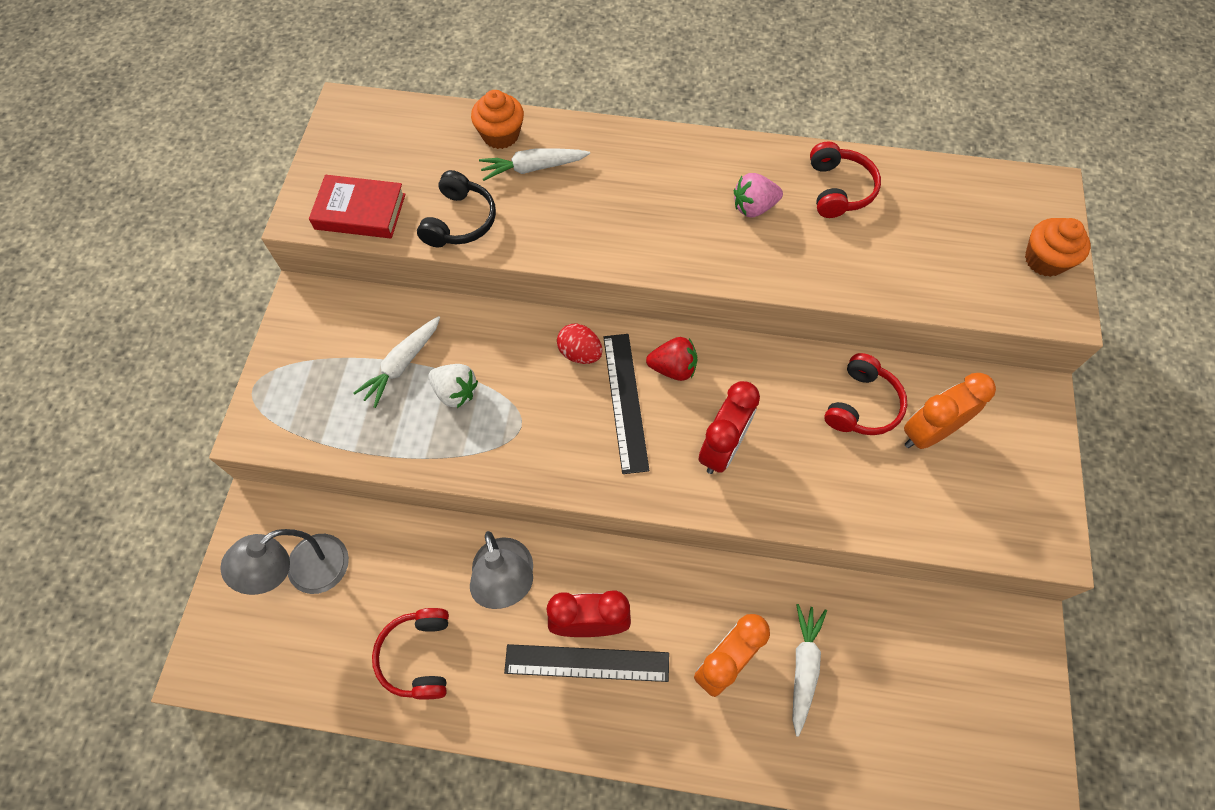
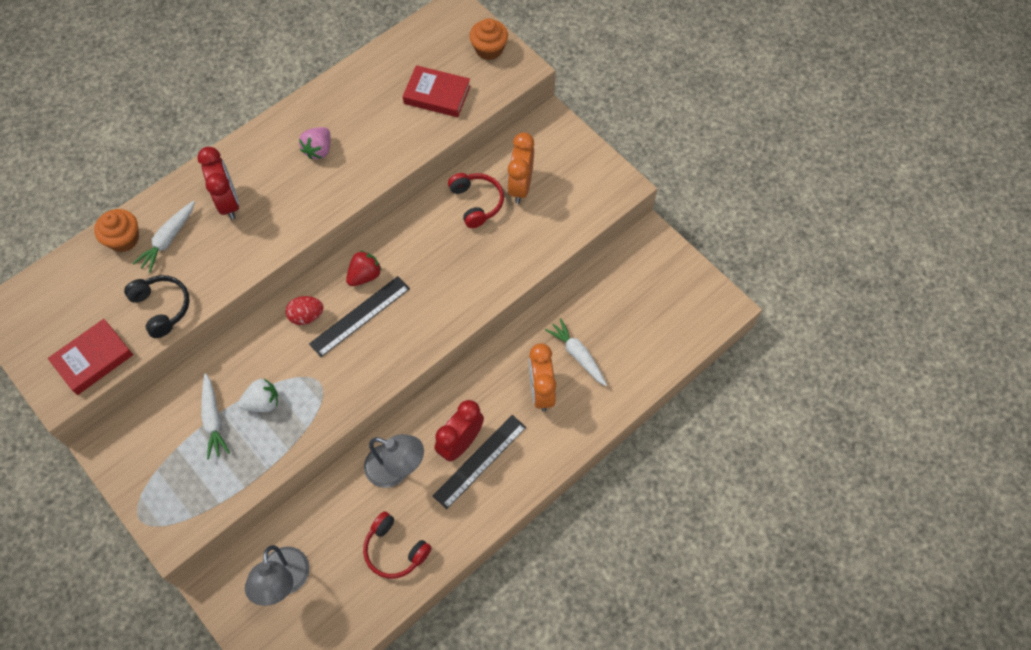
camera: 50 degrees left, 0 degrees up
black ruler [603,334,650,474] -> black ruler turned 75 degrees counterclockwise [309,276,410,357]
red clock [699,381,760,474] -> red clock moved to [197,147,239,220]
red headphones [810,141,881,218] -> none
none -> red book [403,65,471,117]

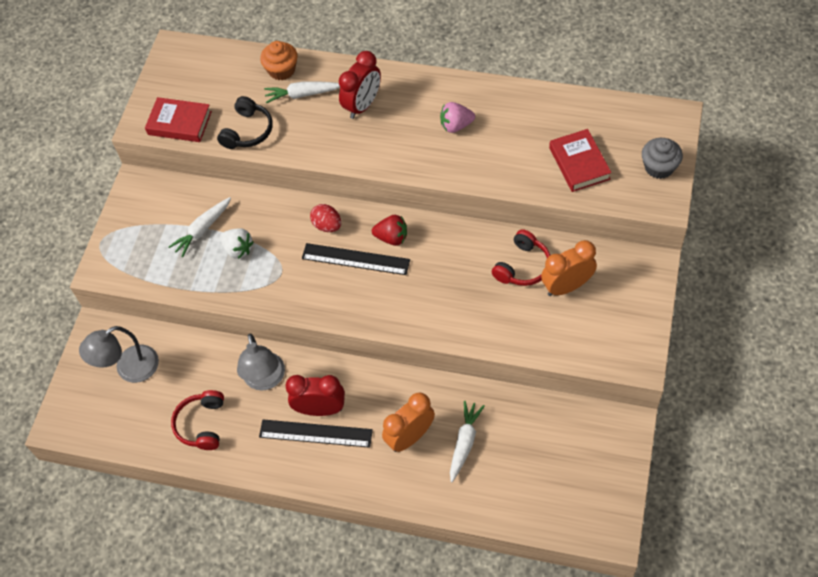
camera: 60 degrees right, 5 degrees down
orange cupcake [469,18,508,60] -> grey cupcake [642,138,683,179]

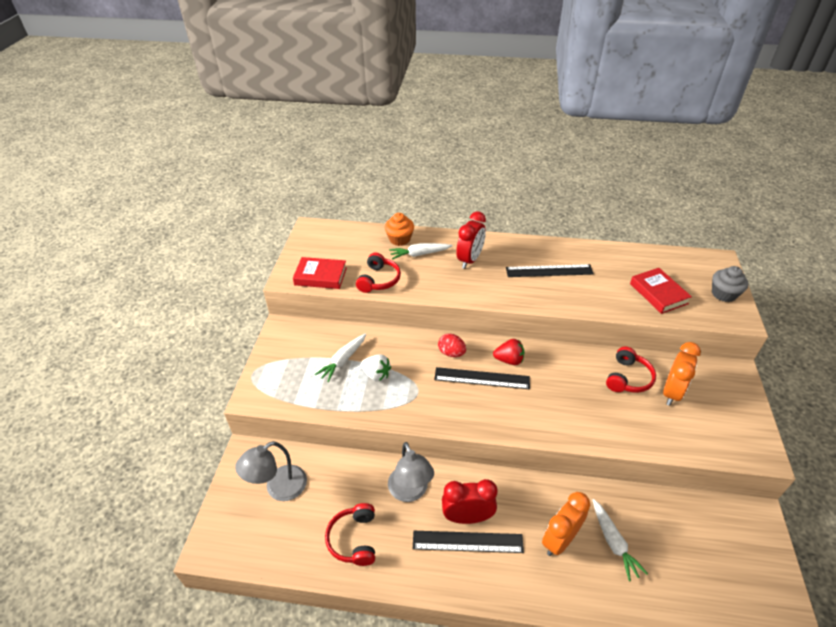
camera: 10 degrees left, 15 degrees down
black headphones [217,96,273,149] -> red headphones [356,253,401,293]
pink strawberry [440,102,475,133] -> black ruler [506,264,594,277]
white carrot [450,401,485,482] -> white carrot turned 150 degrees clockwise [592,499,648,581]
orange clock [541,240,597,296] -> orange clock turned 150 degrees clockwise [663,342,701,406]

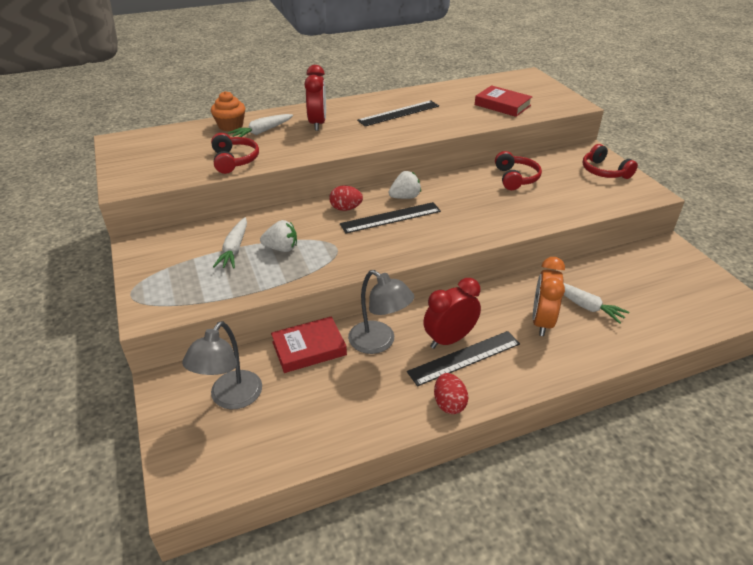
camera: 30 degrees left, 5 degrees down
red book [293,257,347,289] -> red book moved to [271,316,347,373]
red headphones [325,503,375,566] -> red headphones moved to [582,144,638,179]
red strawberry [493,339,525,365] -> white strawberry [389,171,421,199]
orange clock [663,342,701,406] -> none
grey cupcake [712,266,749,302] -> none
none -> red egg [434,373,468,414]

